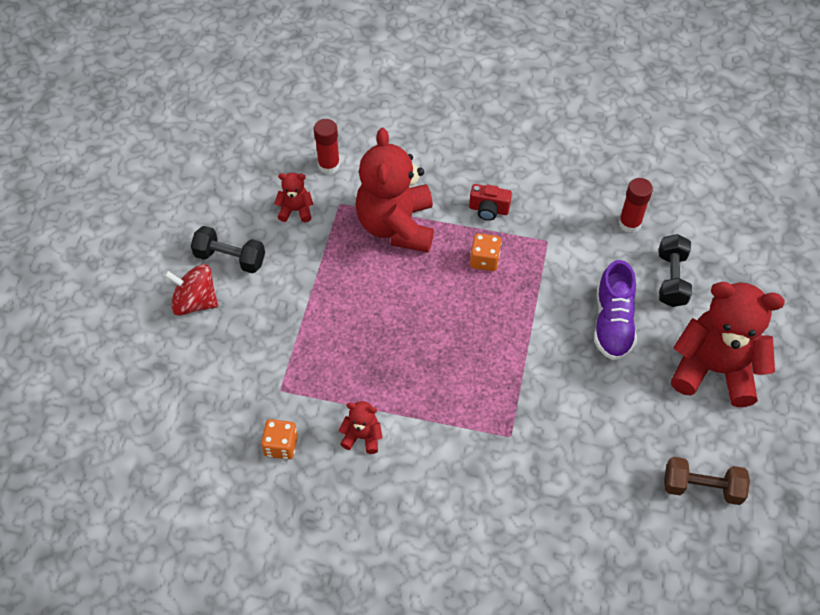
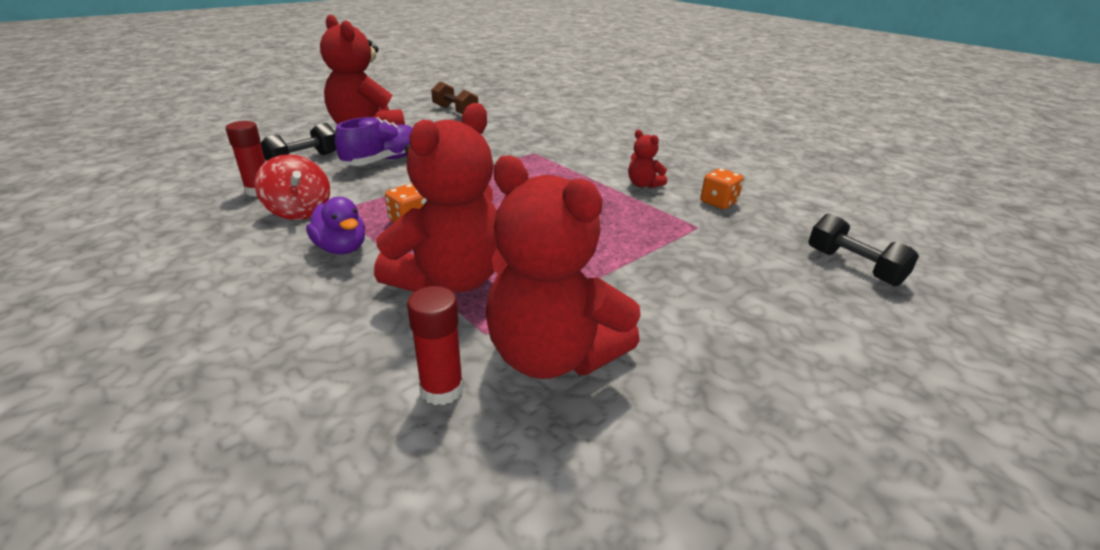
camera: 145 degrees left, 25 degrees down
red spinning top [164,264,218,316] -> red spinning top moved to [255,154,330,220]
black dumbbell [191,226,265,274] -> black dumbbell moved to [808,213,919,286]
red teddy bear [274,173,314,222] -> red teddy bear [486,155,641,379], size x2.28
red camera [469,184,512,221] -> purple duck [306,197,365,254]

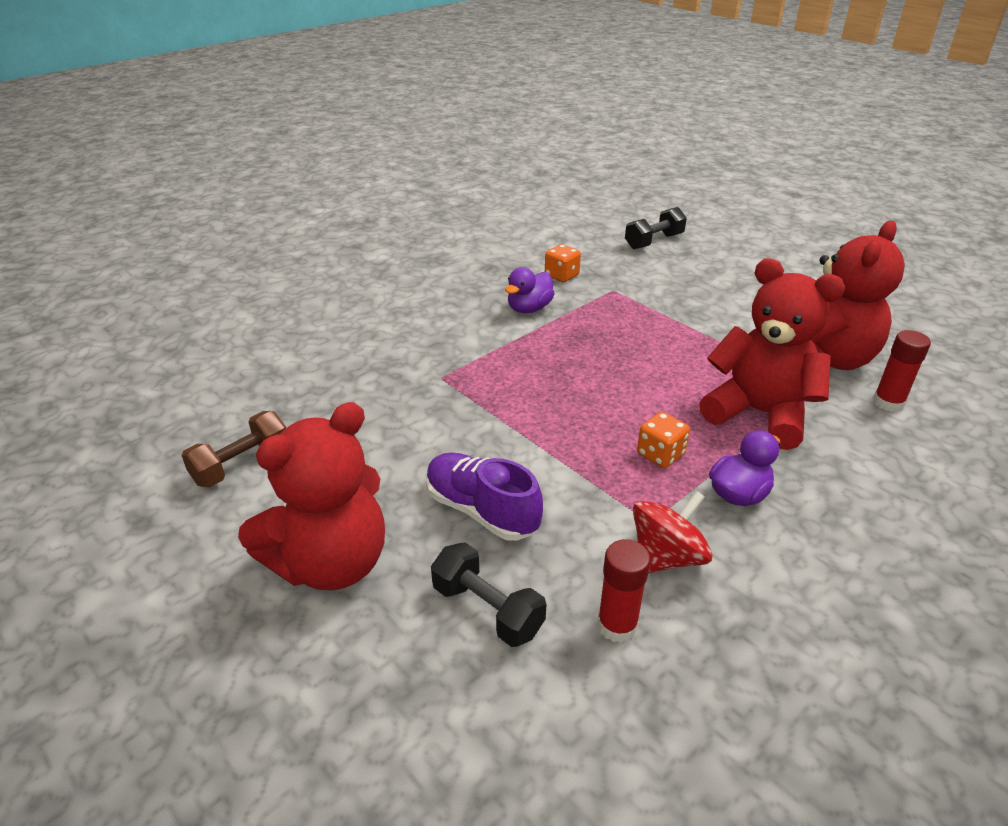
camera: 90 degrees left, 5 degrees up
red teddy bear [628,130,667,188] -> purple duck [505,267,555,313]

